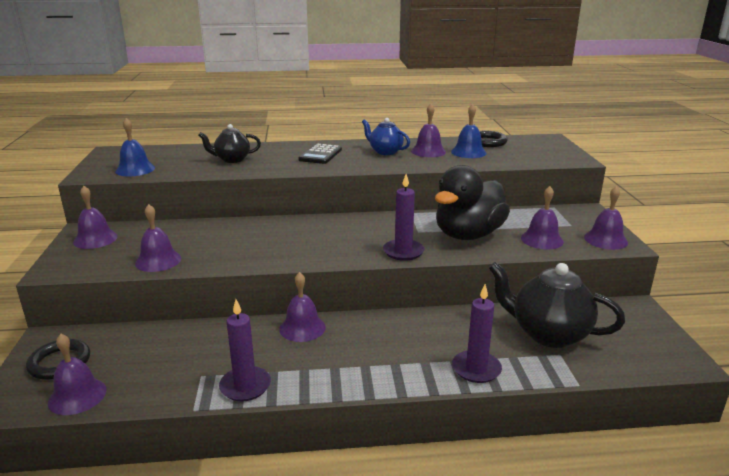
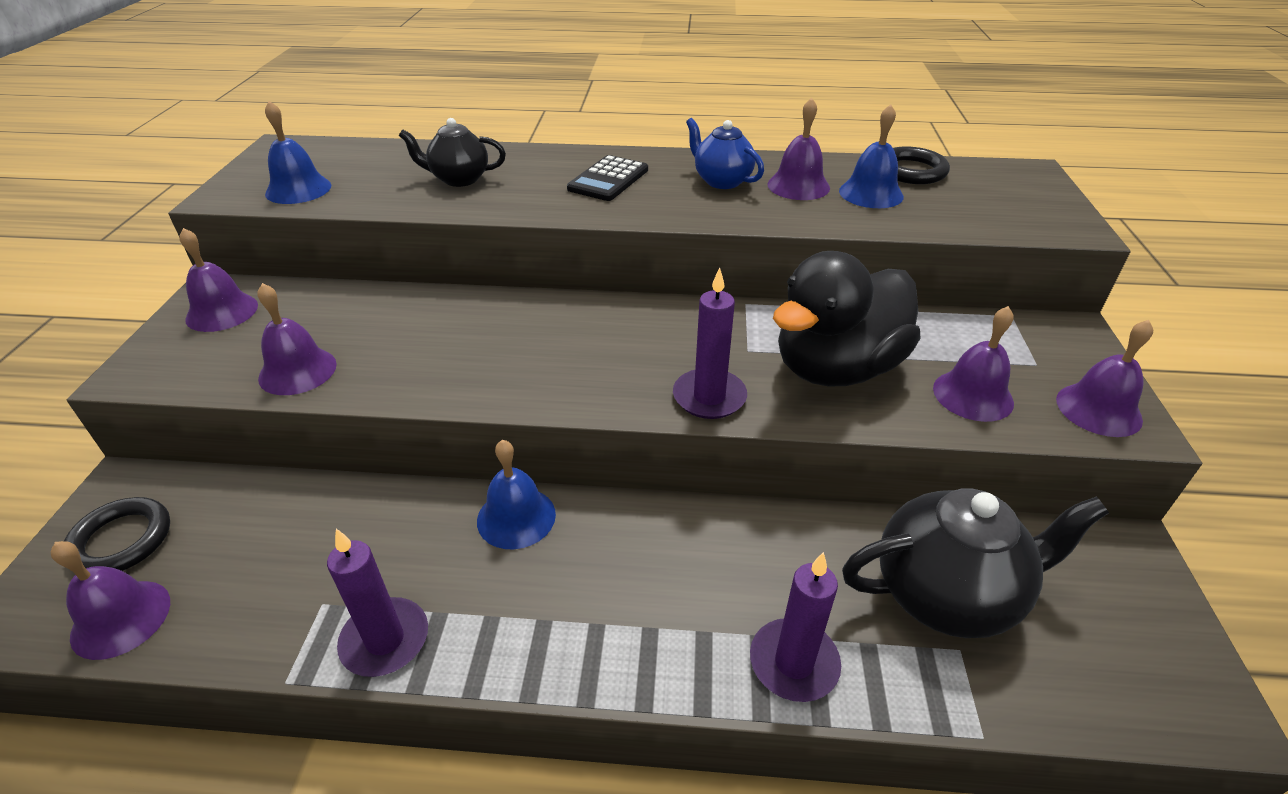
camera: 10 degrees right, 15 degrees up
purple bell [279,272,326,342] -> blue bell [477,440,556,549]
black teapot [489,262,625,348] -> black teapot turned 135 degrees clockwise [842,489,1109,638]

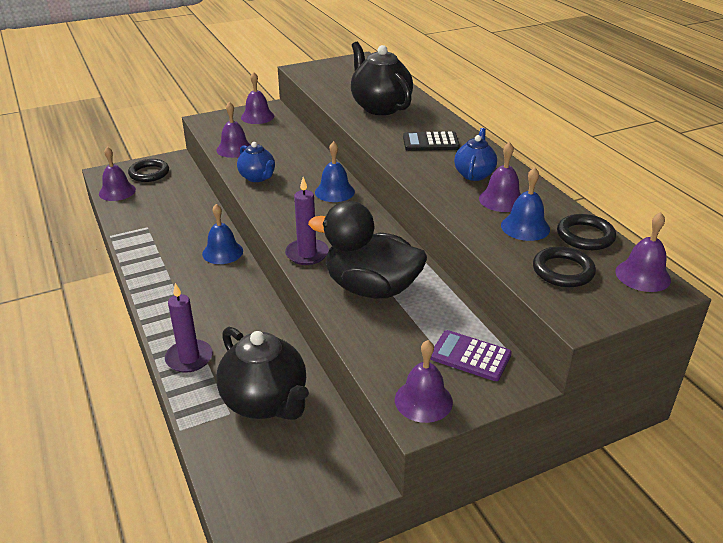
camera: 60 degrees right, 5 degrees down
blue bell [265,101,331,204] -> blue bell moved to [315,141,355,202]
purple candle [327,529,428,677] -> none
black teapot [399,118,506,187] -> black teapot [351,42,413,115], size x1.72
purple bell [933,306,1014,422] -> purple bell moved to [615,212,671,292]
none -> blue teapot [237,142,275,182]
none -> purple calculator [430,330,512,381]
none -> black ring [533,246,596,287]

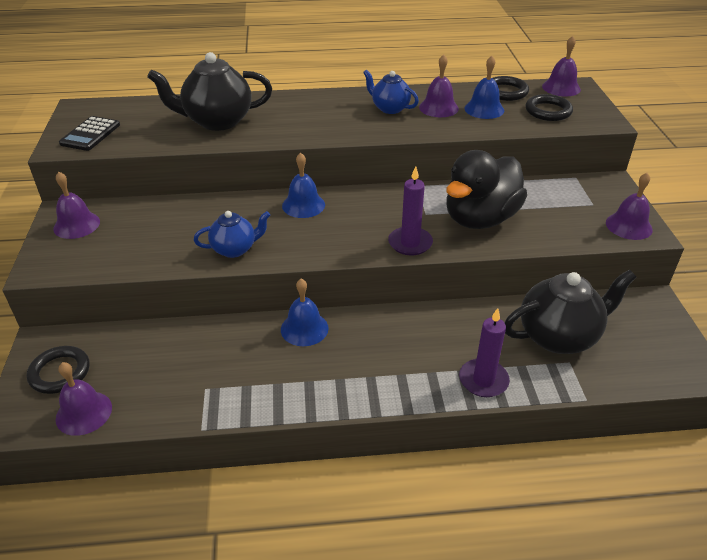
camera: 70 degrees left, 5 degrees up
purple bell [216,102,251,158] -> none
black calculator [403,131,460,151] -> black calculator moved to [59,116,120,151]
purple calculator [430,330,512,381] -> none

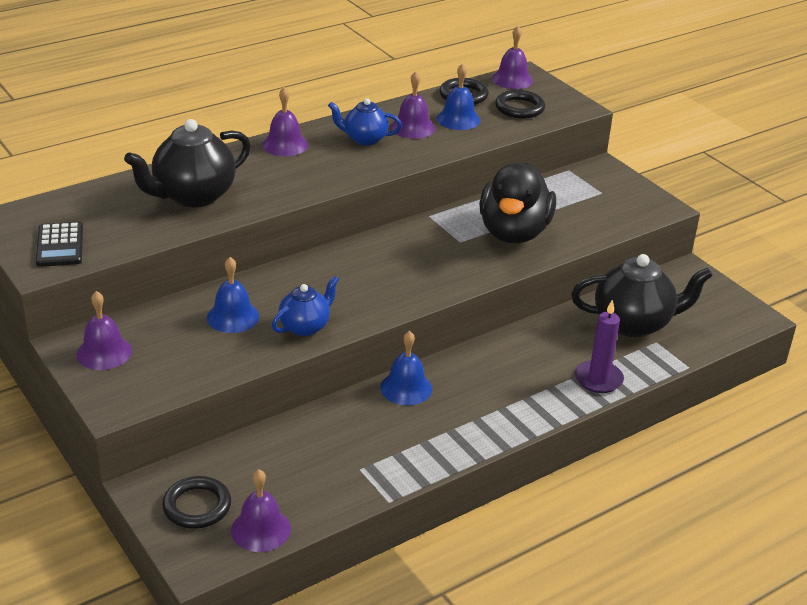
camera: 30 degrees left, 5 degrees down
blue bell [282,153,325,218] -> blue bell moved to [207,257,259,333]
purple candle [388,166,433,256] -> none
black teapot [505,269,636,354] -> black teapot turned 45 degrees clockwise [571,254,713,337]
purple bell [606,173,653,240] -> purple bell moved to [262,87,308,156]

